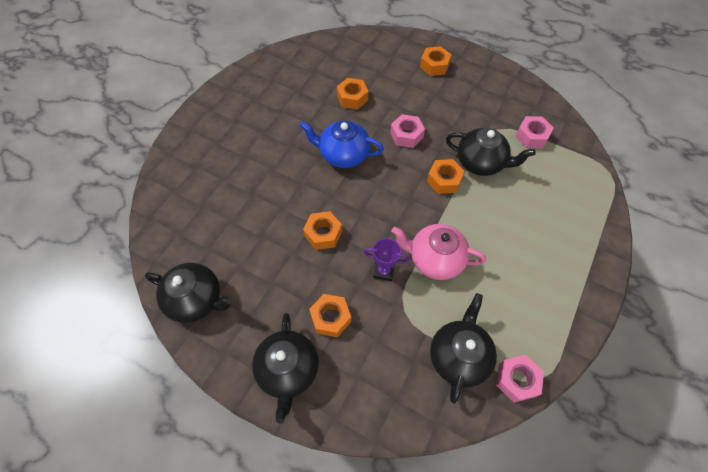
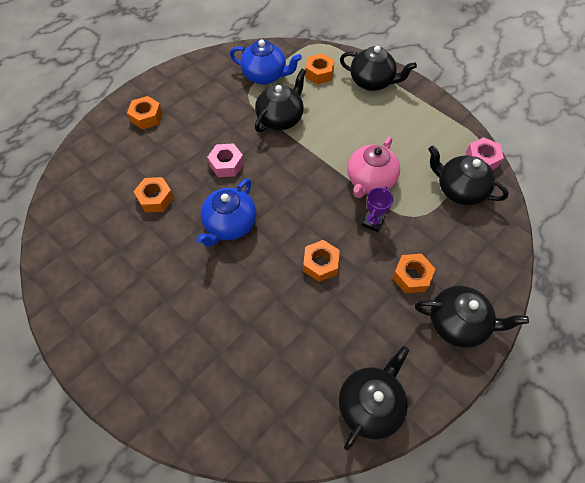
camera: 75 degrees left, 0 degrees up
orange nut [427,159,465,194] -> orange nut moved to [305,53,335,84]
pink nut [515,116,554,148] -> blue teapot [230,40,302,84]
none -> black teapot [340,46,417,91]

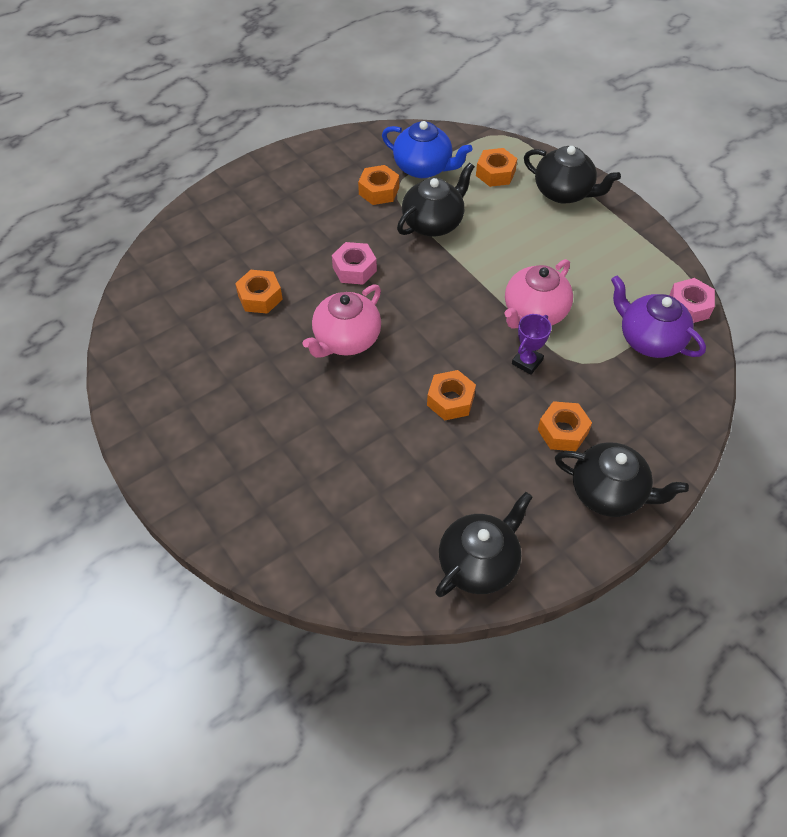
camera: 10 degrees right, 5 degrees down
orange nut [127,96,163,130] -> orange nut moved to [358,165,399,205]
blue teapot [196,178,256,247] -> pink teapot [303,284,381,358]
black teapot [428,146,509,205] -> purple teapot [611,275,706,358]

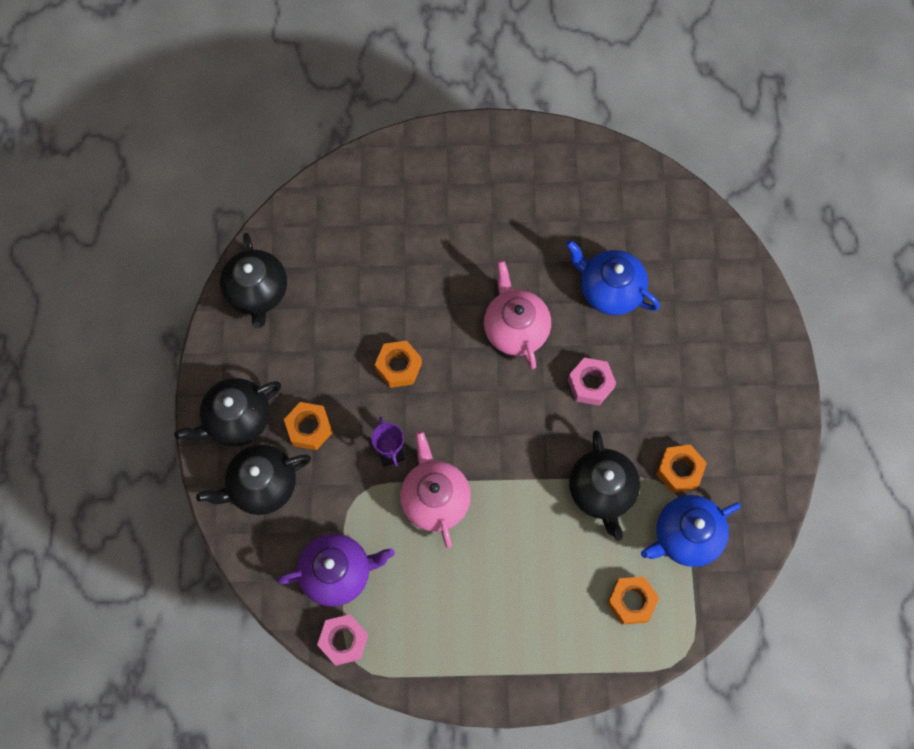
camera: 125 degrees right, 15 degrees up
orange nut [235,270,283,314] -> blue teapot [566,240,660,315]
black teapot [524,146,621,203] -> black teapot moved to [196,445,311,515]

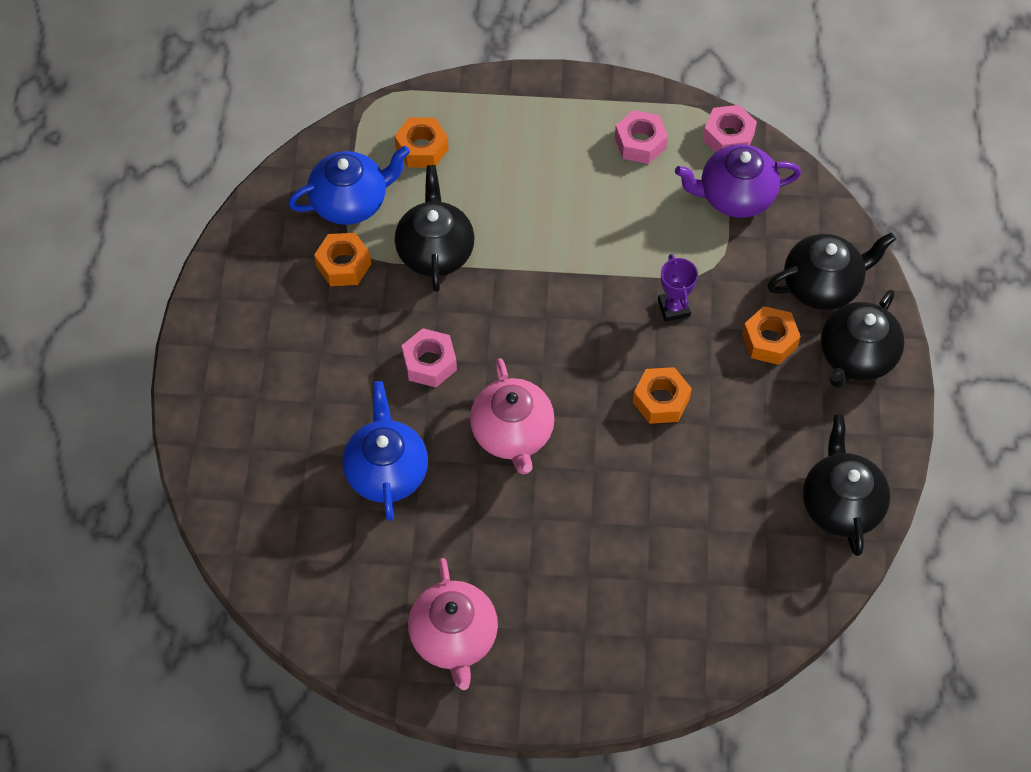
camera: 175 degrees left, 10 degrees down
black teapot [174,378,281,446] -> black teapot turned 150 degrees clockwise [821,290,905,388]
pink teapot [400,431,471,548] -> pink teapot moved to [408,558,498,690]
blue teapot [566,240,660,315] -> blue teapot turned 135 degrees counterclockwise [343,381,428,521]
none -> pink nut [615,110,668,164]

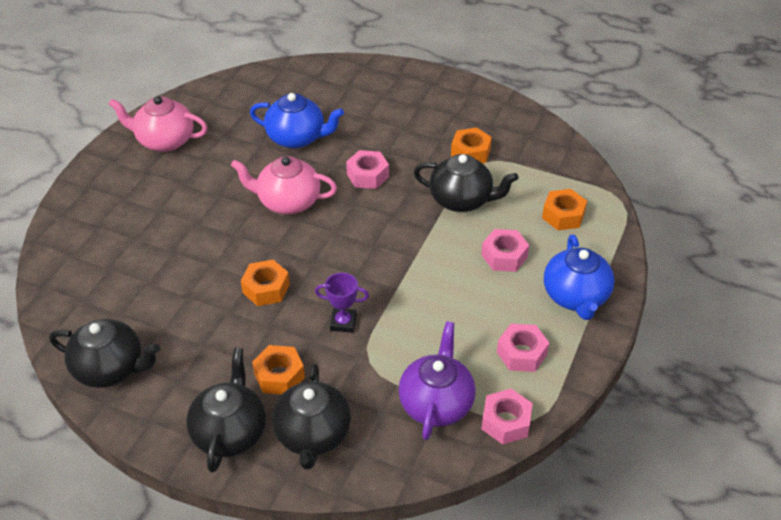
camera: 110 degrees right, 15 degrees down
blue teapot [288,146,410,225] -> blue teapot moved to [544,235,614,320]
black teapot [821,290,905,388] -> black teapot turned 45 degrees clockwise [186,348,266,473]
none -> pink nut [481,229,529,272]

